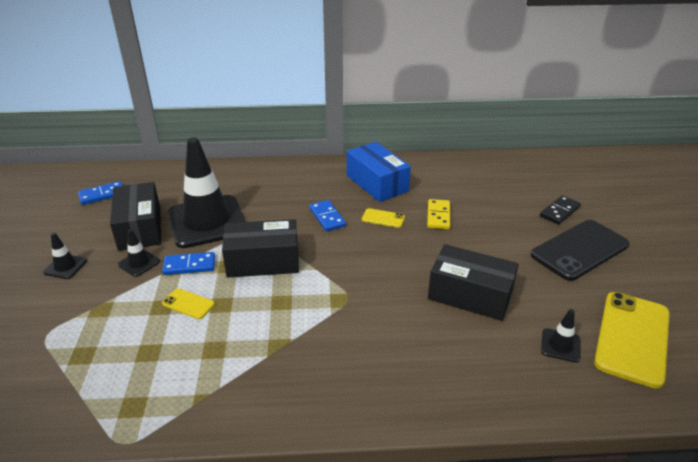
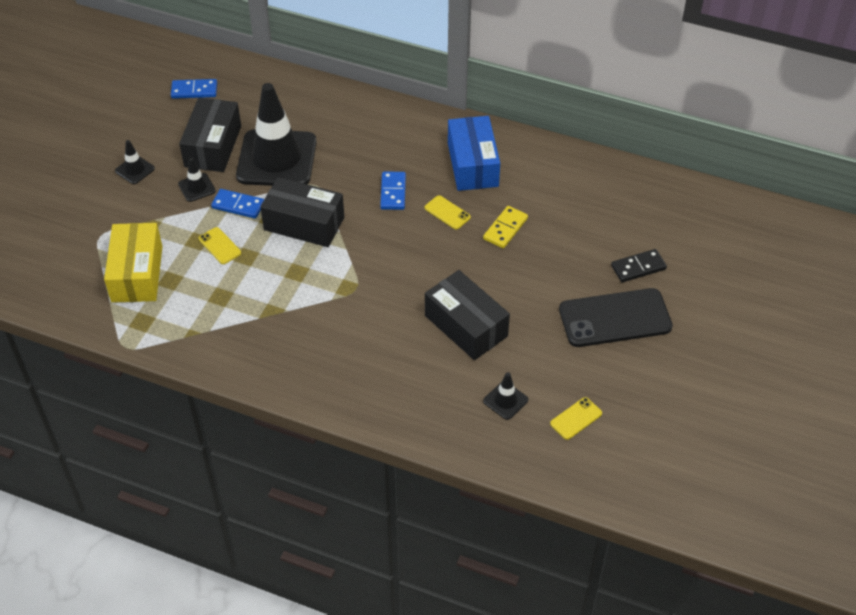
camera: 25 degrees right, 15 degrees up
yellow phone [594,292,670,389] -> yellow phone [550,397,602,440], size x0.45
none -> yellow box [104,223,163,303]

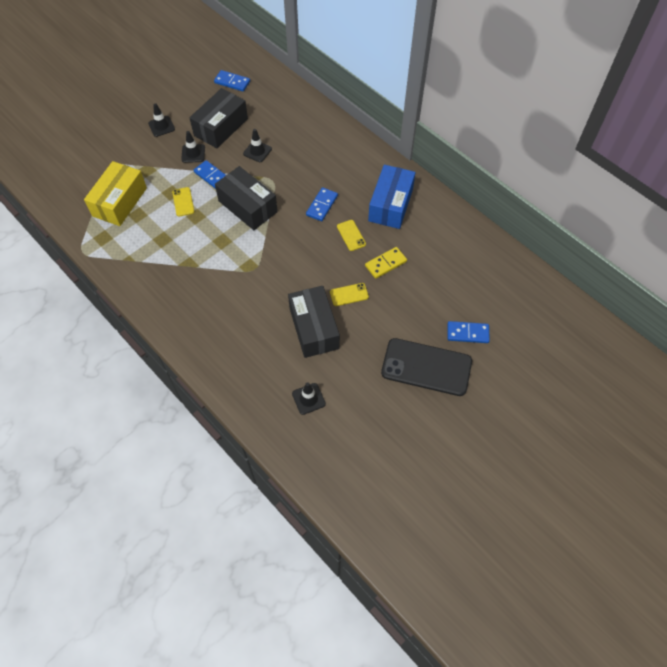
camera: 25 degrees right, 10 degrees up
black traffic cone [236,83,317,186] -> black traffic cone [243,129,272,162], size x0.41
yellow phone [550,397,602,440] -> yellow phone moved to [330,283,369,306]
black domino [611,249,667,282] -> blue domino [448,321,490,343]

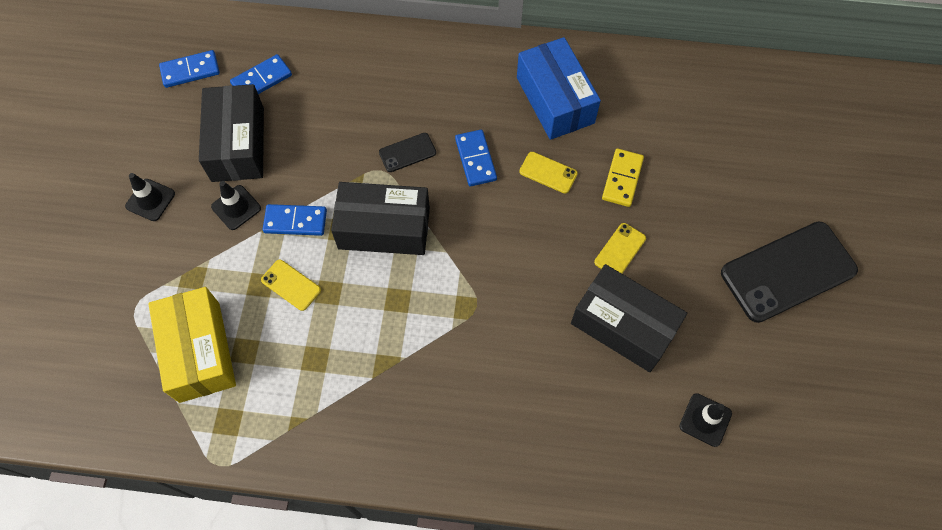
camera: 40 degrees left, 5 degrees up
black traffic cone [243,129,272,162] -> none
blue domino [448,321,490,343] -> blue domino moved to [230,54,292,94]
none -> black phone [379,133,436,172]

